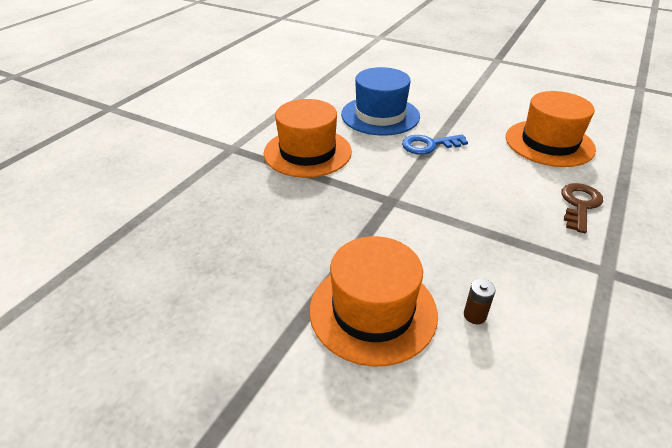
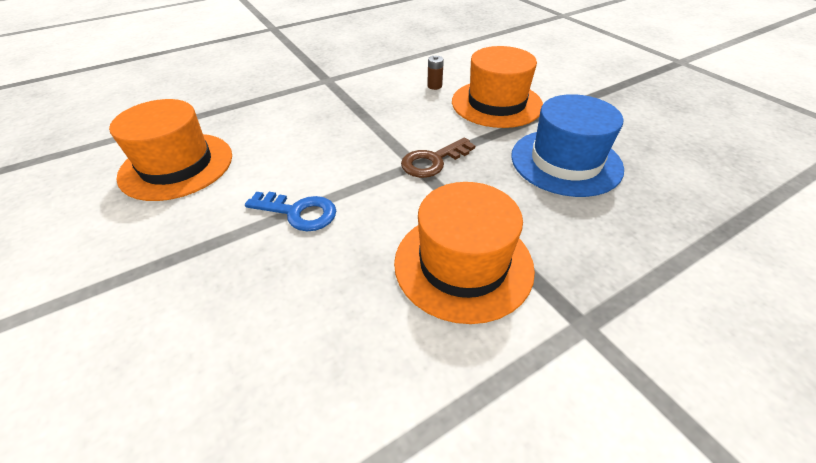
camera: 150 degrees left, 5 degrees up
blue hat [341,67,420,136] -> blue hat moved to [511,94,624,197]
brown key [561,183,603,233] -> brown key moved to [401,137,475,178]

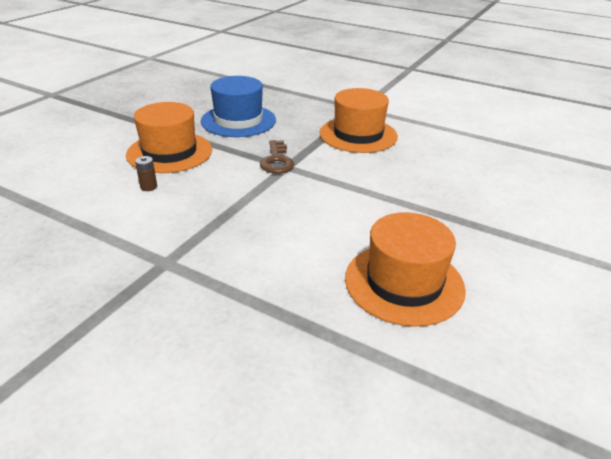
camera: 120 degrees left, 10 degrees down
blue key [245,192,336,231] -> none
brown key [401,137,475,178] -> brown key turned 60 degrees clockwise [260,140,294,174]

